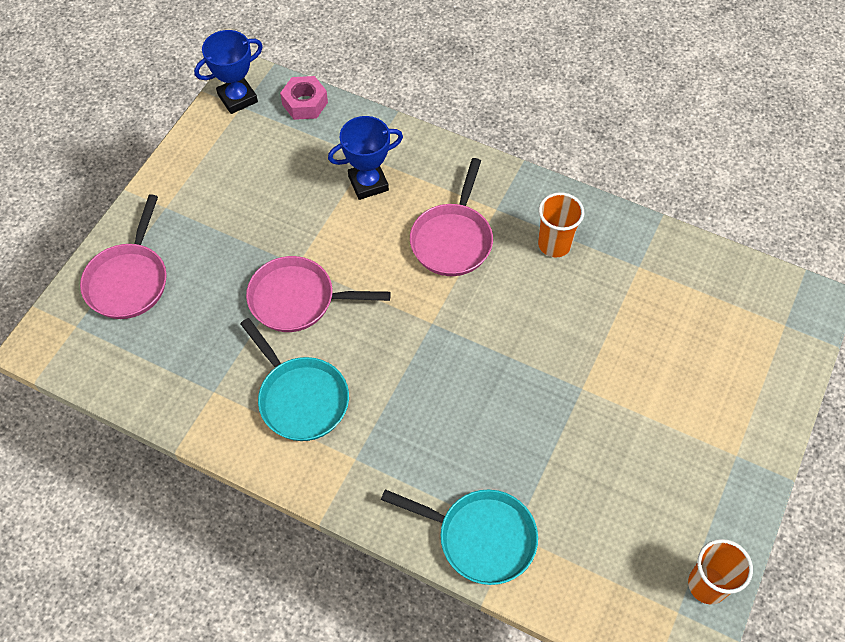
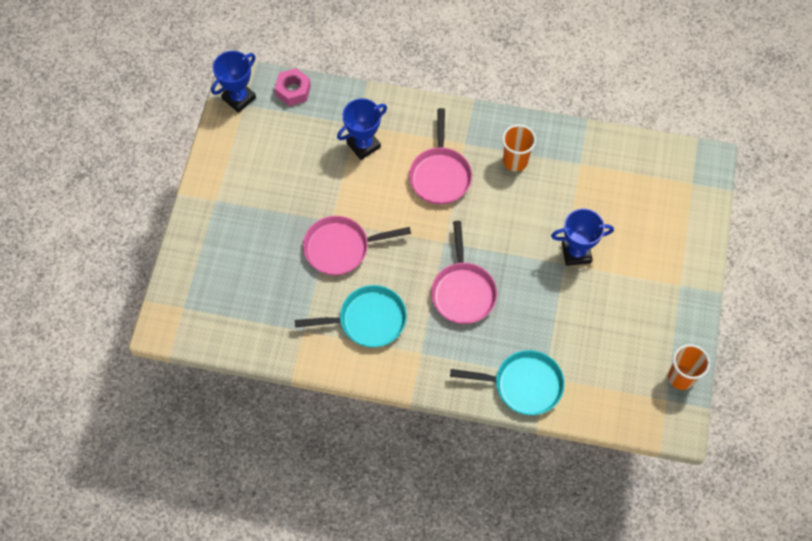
camera: 15 degrees left, 5 degrees up
pink pan [80,194,167,319] -> pink pan moved to [431,221,497,324]
turquoise pan [240,318,349,441] -> turquoise pan turned 45 degrees counterclockwise [295,285,407,347]
none -> blue trophy [551,209,614,266]

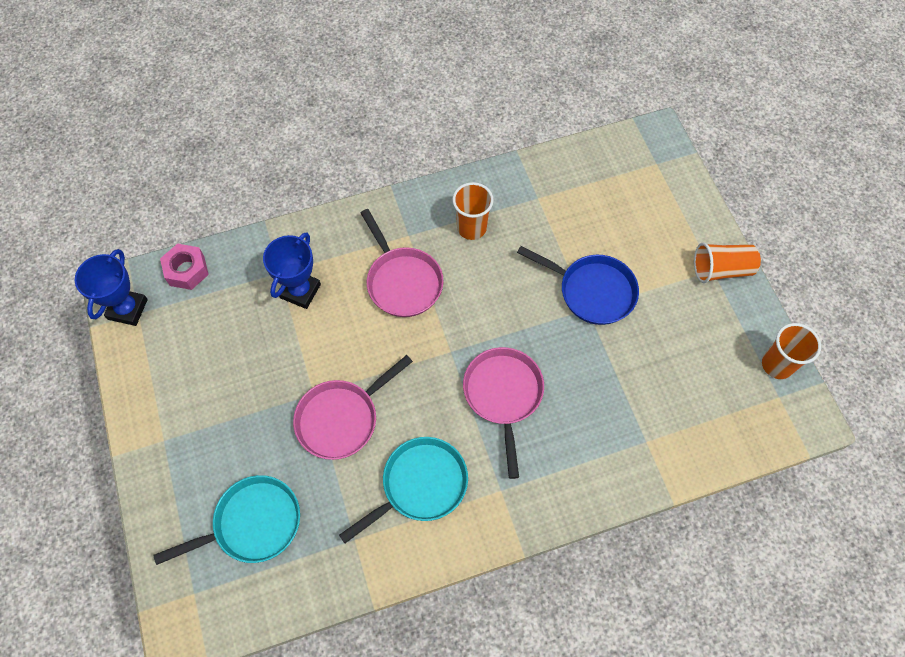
camera: 30 degrees left, 0 degrees up
pink pan [431,221,497,324] -> pink pan turned 150 degrees counterclockwise [463,347,544,479]
turquoise pan [450,350,565,415] -> turquoise pan moved to [153,475,300,565]
blue trophy [551,209,614,266] -> blue pan [517,246,639,325]
none -> orange cup [694,243,761,283]

